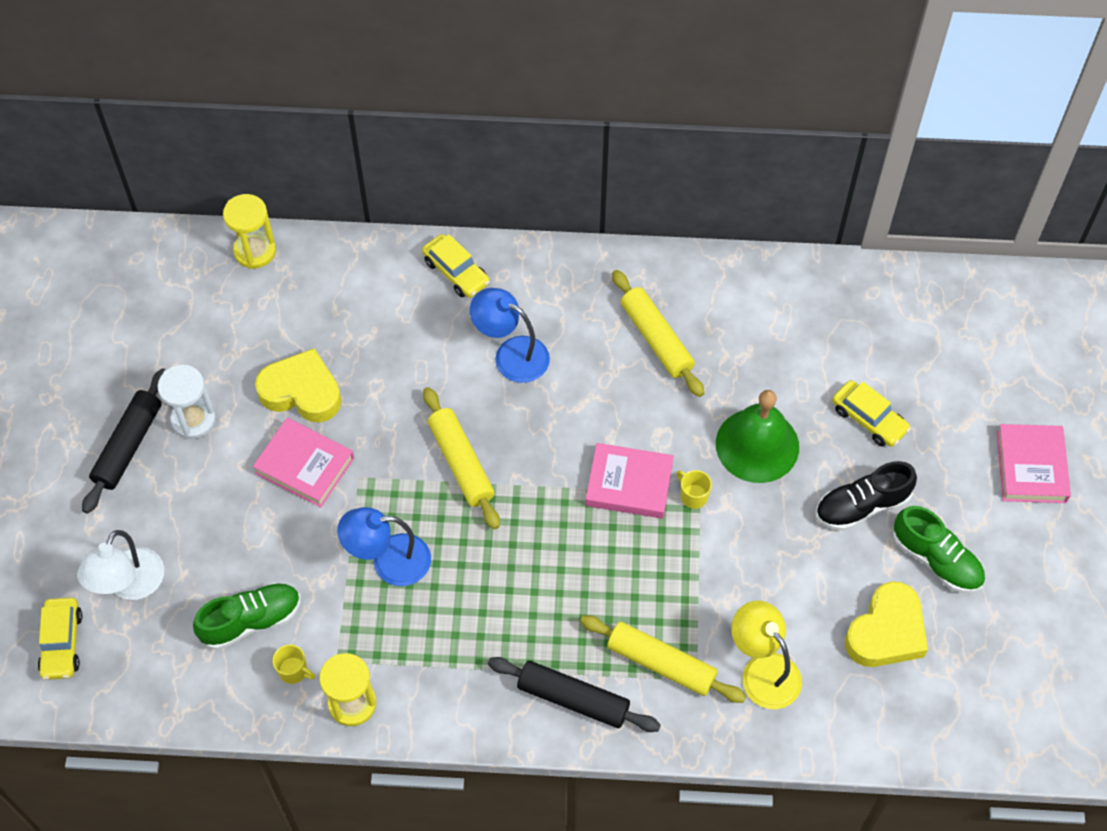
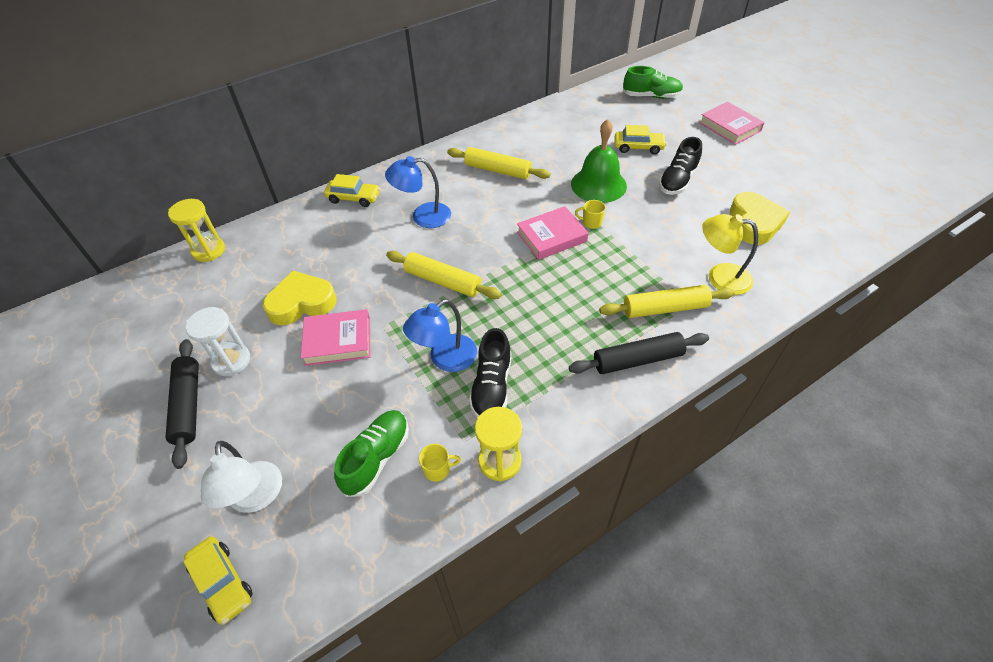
camera: 35 degrees left, 10 degrees down
green shoe [893,506,985,593] -> green shoe moved to [623,66,683,99]
none -> black shoe [469,328,511,418]

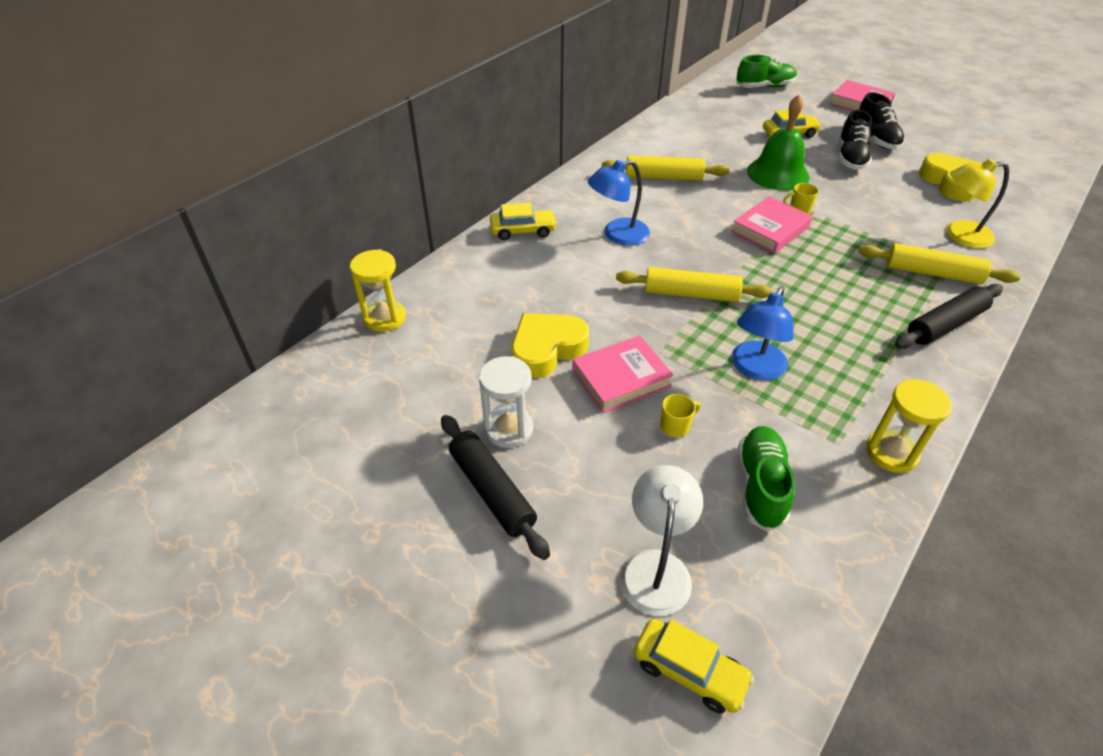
camera: 20 degrees left, 5 degrees down
white lamp [201,441,282,513] -> white lamp turned 135 degrees counterclockwise [620,465,703,616]
yellow mug [419,444,461,482] -> yellow mug moved to [660,394,701,437]
black shoe [469,328,511,418] -> black shoe moved to [859,92,905,150]
yellow rolling pin [599,285,735,318] -> yellow rolling pin turned 45 degrees clockwise [859,243,1020,284]

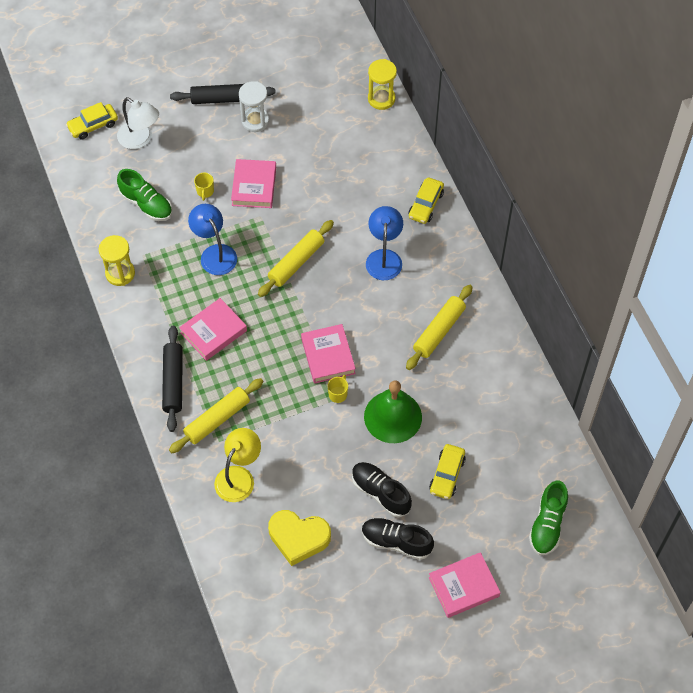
camera: 120 degrees right, 15 degrees up
yellow heart [511,313,589,378] -> none
none -> pink book [179,298,247,361]

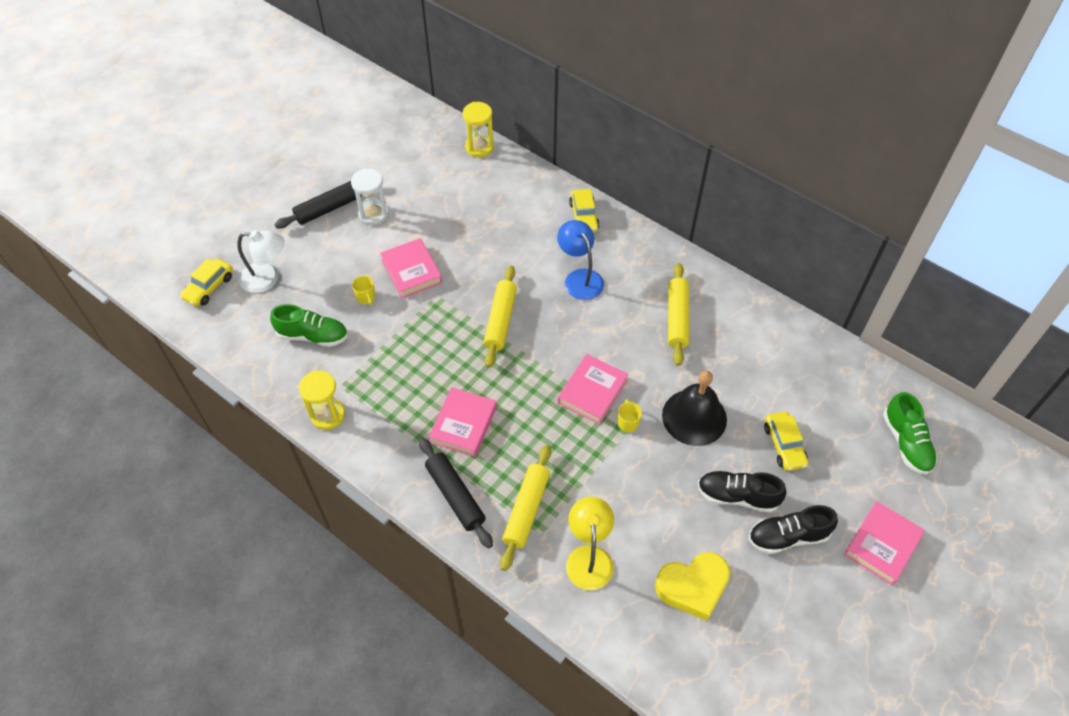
camera: 30 degrees left, 5 degrees down
blue lamp [188,204,237,275] -> none
pink book [301,324,356,384] -> pink book turned 75 degrees clockwise [558,354,628,424]
green bell [364,380,422,443] -> black bell [662,370,727,446]

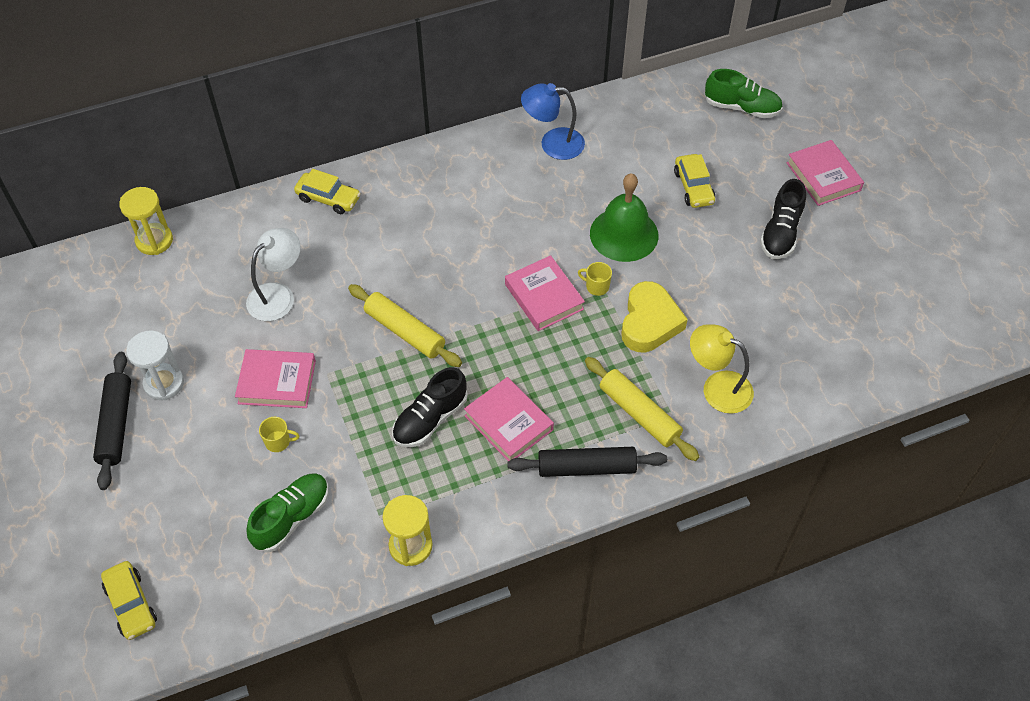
camera: 60 degrees left, 0 degrees up
white lamp [238,230,285,293] -> white lamp moved to [246,228,301,321]
blue lamp [557,220,604,300] -> blue lamp moved to [521,83,585,160]
yellow heart [655,552,730,621] -> yellow heart moved to [621,281,688,352]
black bell [662,370,727,446] -> green bell [590,173,658,262]
yellow rolling pin [668,263,689,366] -> none
black shoe [698,471,787,513] -> black shoe moved to [392,367,468,447]
yellow car [764,411,808,471] -> yellow car turned 60 degrees clockwise [674,154,715,208]

